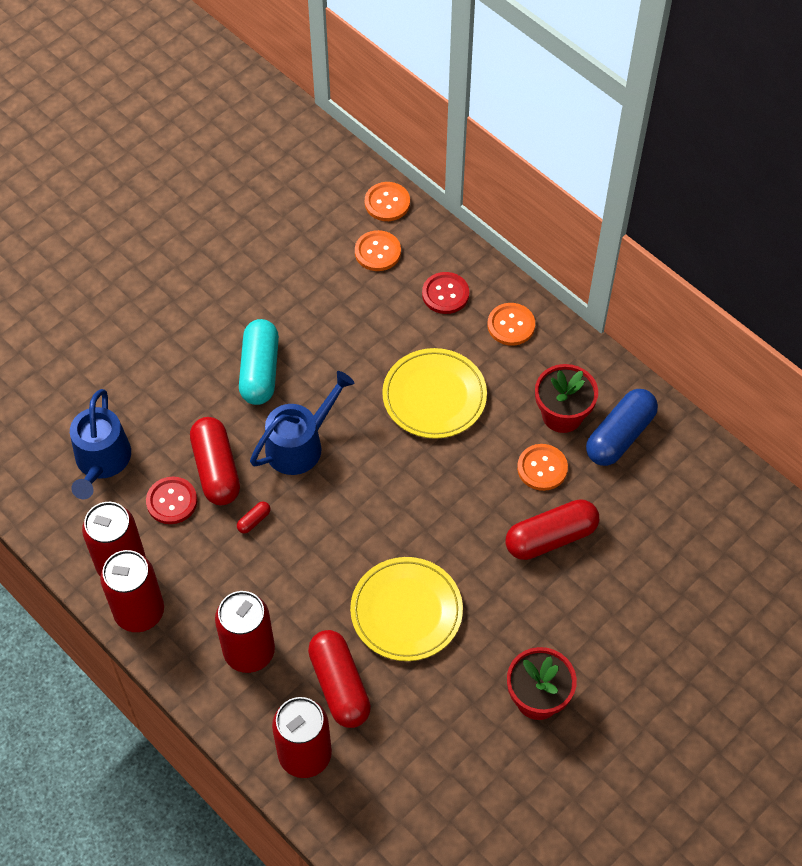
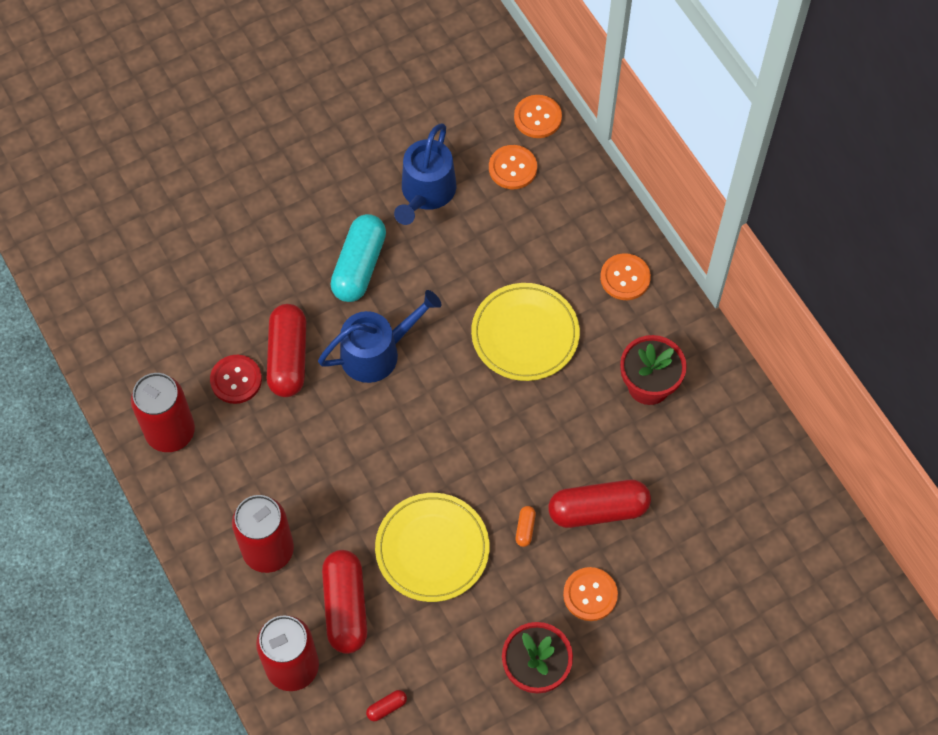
camera: 15 degrees right, 5 degrees up
blue watering can [70,389,131,499] -> blue watering can moved to [394,123,456,225]
red can [100,550,164,632] -> none
red capsule [237,501,270,533] -> red capsule moved to [366,690,407,721]
red button [422,272,469,314] -> none
orange button [517,444,568,491] -> orange button moved to [563,567,618,621]
blue capsule [586,389,658,466] -> none
none -> orange capsule [516,506,536,547]

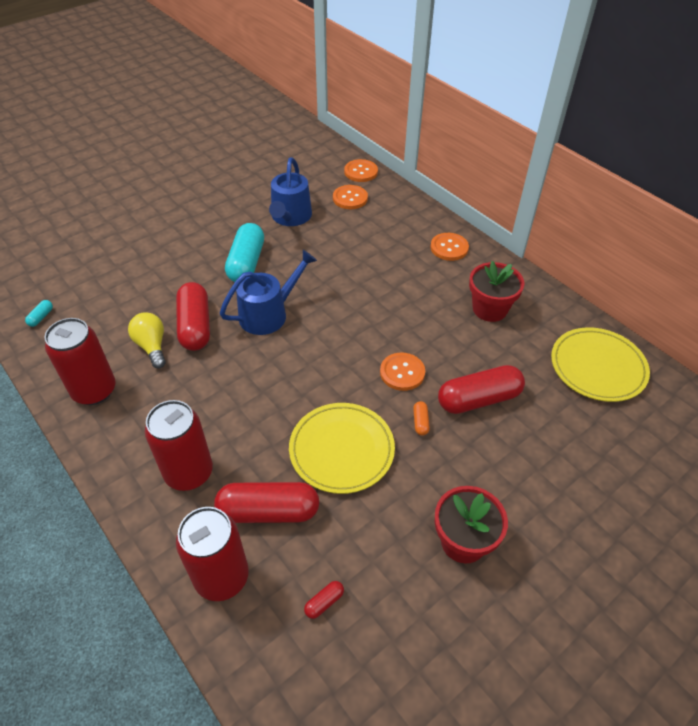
camera: 10 degrees left, 15 degrees down
red button [210,355,262,404] -> yellow light bulb [128,312,166,369]
red capsule [322,550,367,654] -> red capsule turned 75 degrees counterclockwise [214,482,319,523]
yellow plate [471,283,580,381] -> yellow plate moved to [551,327,650,402]
orange button [563,567,618,621] -> orange button moved to [380,353,425,391]
none -> turquoise capsule [25,300,53,327]

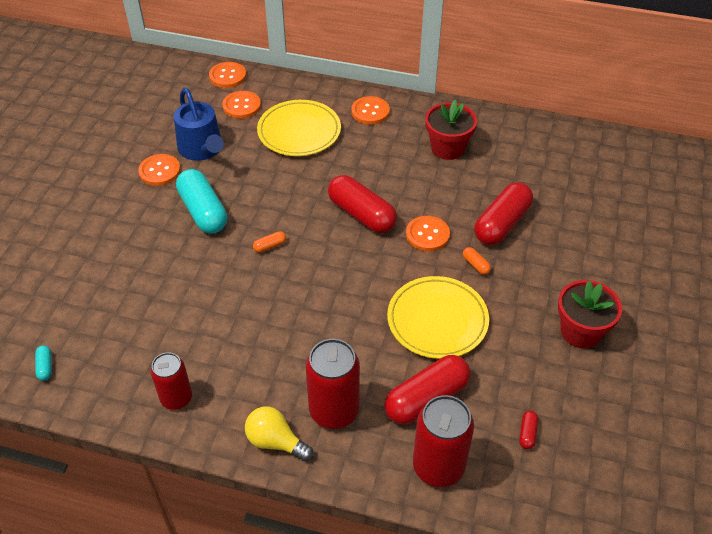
camera: 35 degrees left, 0 degrees up
red can [44,318,116,405] -> red can [151,352,192,410], size x0.65
yellow light bulb [128,312,166,369] -> yellow light bulb moved to [245,406,313,462]
red capsule [176,282,210,351] -> red capsule moved to [328,175,397,233]
blue watering can [220,250,317,335] -> orange capsule [253,231,286,253]
yellow plate [551,327,650,402] -> yellow plate moved to [257,100,341,156]
none -> orange button [138,154,181,186]

